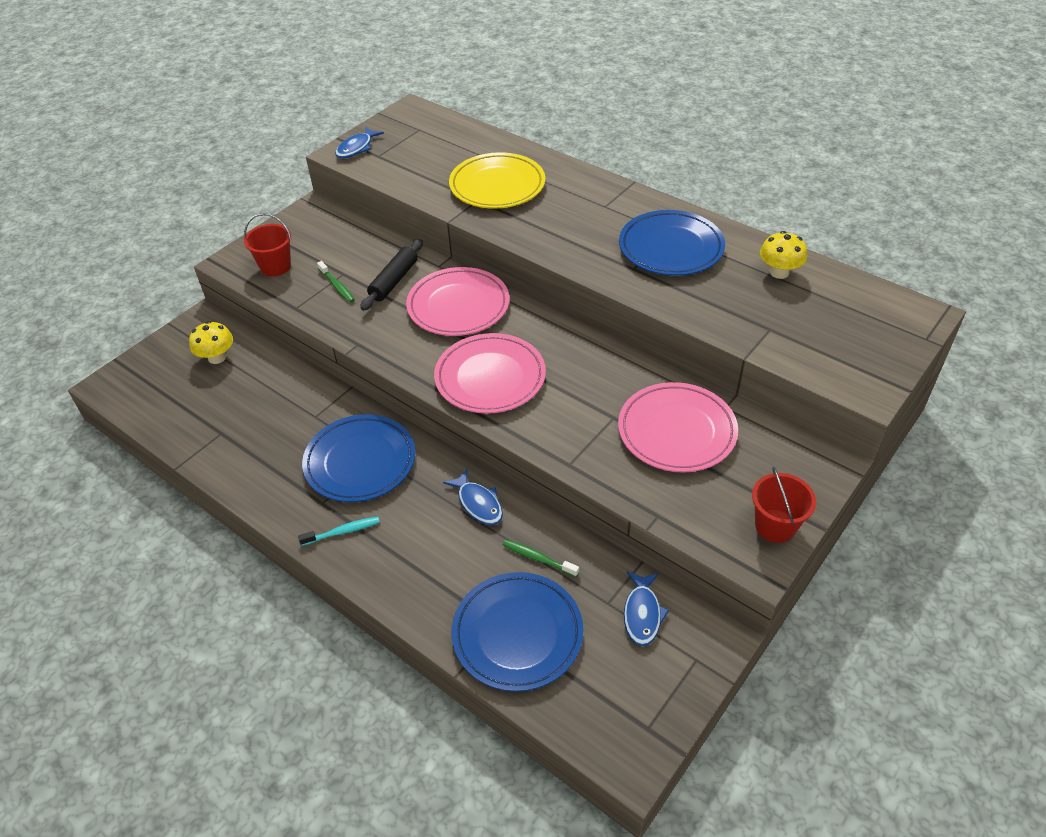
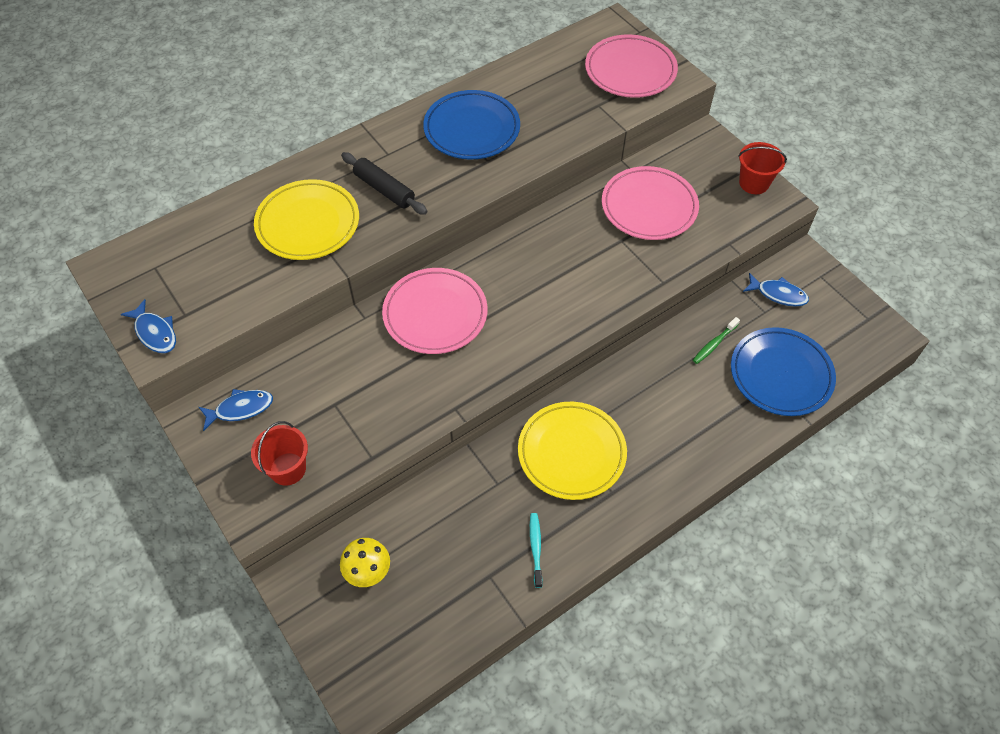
camera: 75 degrees left, 10 degrees up
turquoise toothbrush [298,517,380,546] -> turquoise toothbrush moved to [530,513,543,588]
blue plate [302,414,415,502] -> yellow plate [518,402,627,500]
green toothbrush [317,261,355,303] -> none
black rolling pin [360,239,423,311] -> black rolling pin moved to [341,152,427,215]
pink plate [434,333,546,414] -> pink plate moved to [585,34,678,98]
blue fish [443,469,503,525] -> blue fish moved to [199,389,273,431]
yellow mushroom [760,231,807,279] -> none

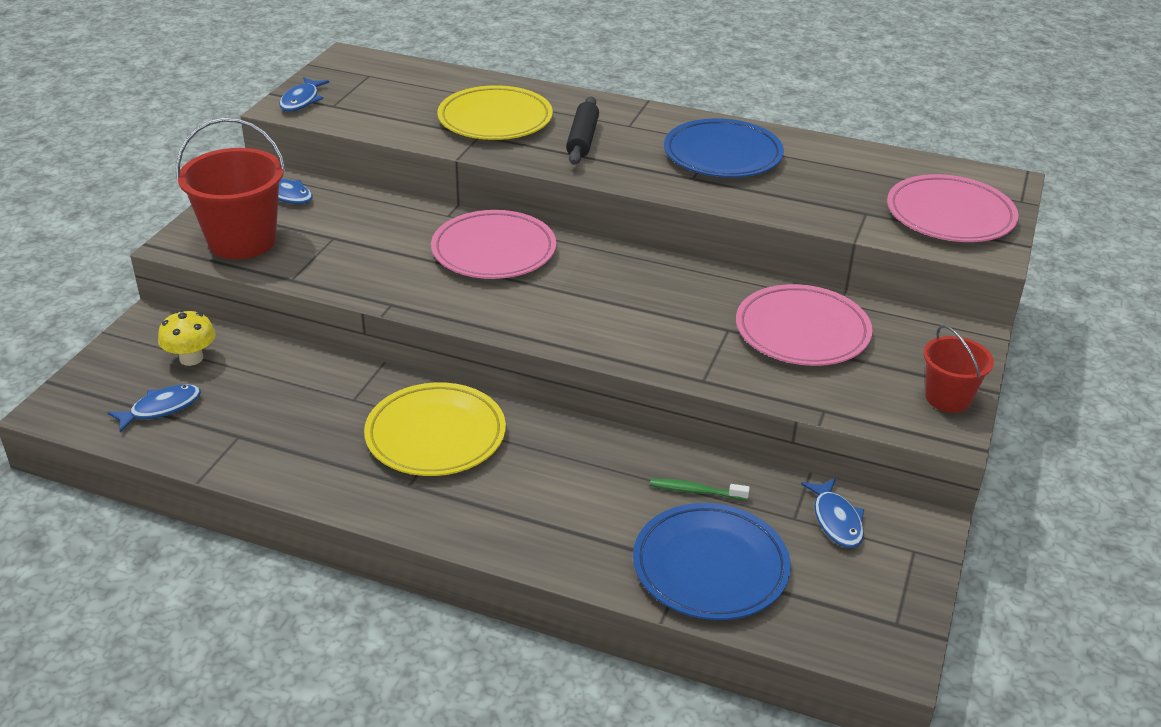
camera: 55 degrees right, 20 degrees down
red bucket [251,421,308,486] -> red bucket [176,117,286,260], size x1.72
turquoise toothbrush [530,513,543,588] -> none
none -> blue fish [107,384,201,432]

